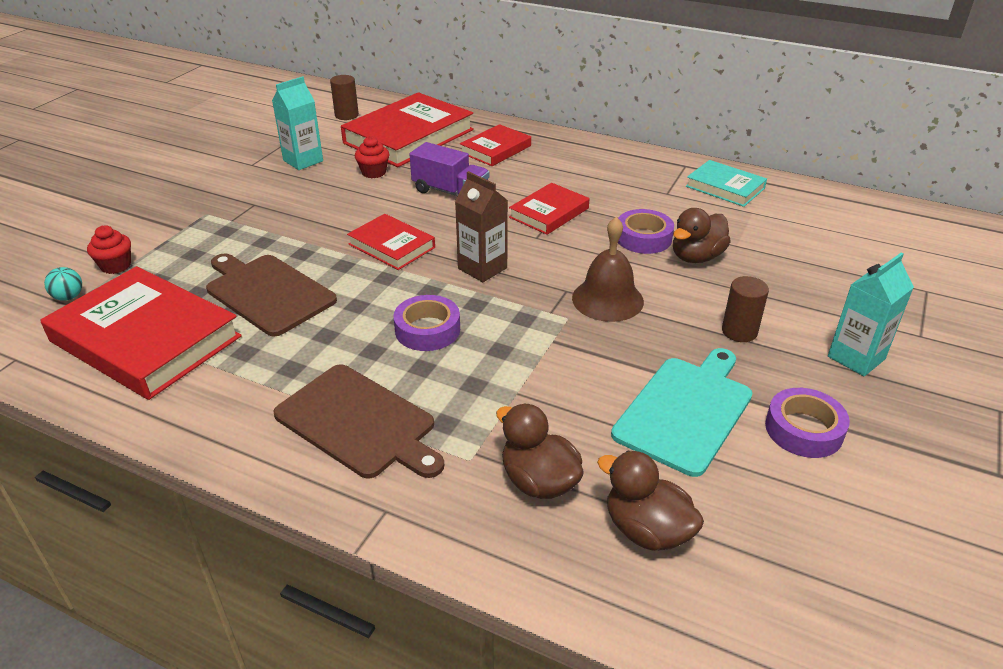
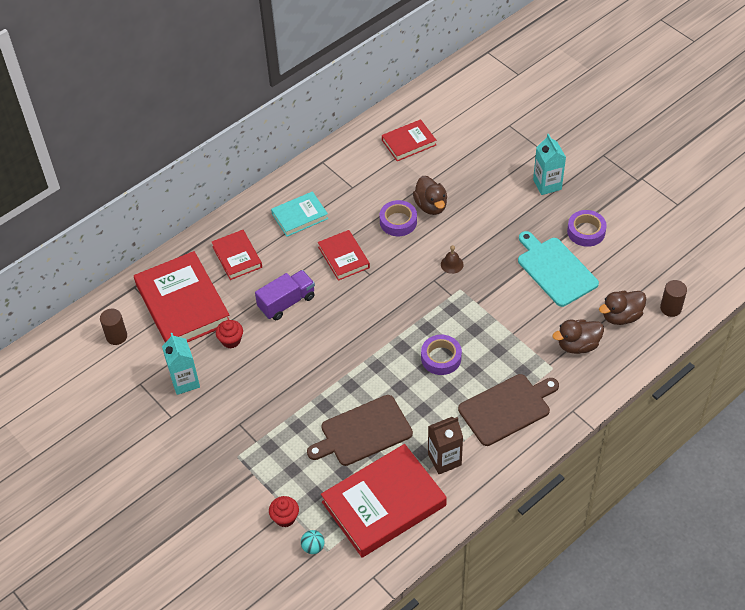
camera: 65 degrees left, 15 degrees up
red book [347,214,435,270] -> red book moved to [382,119,436,161]
brown carton [455,171,508,282] -> brown carton moved to [428,417,463,474]
brown bell [572,217,644,322] -> brown bell [441,245,464,274], size x0.52
turquoise book [686,160,767,207] -> turquoise book moved to [271,191,328,237]
brown cylinder [722,276,769,342] -> brown cylinder moved to [660,280,687,317]

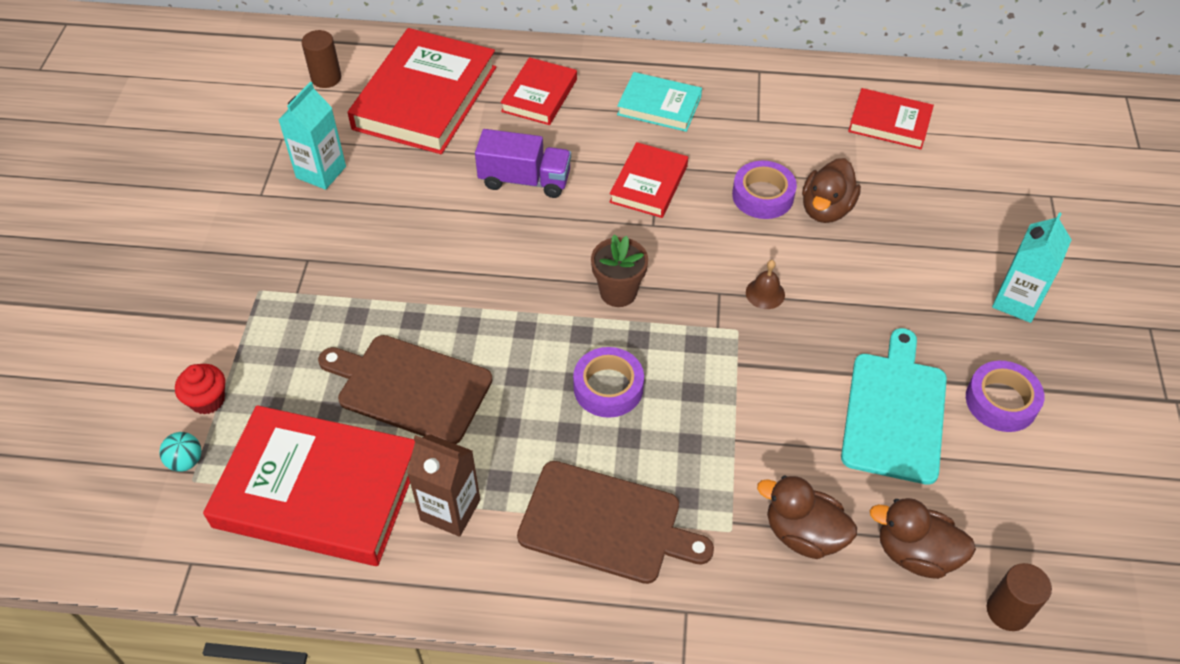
camera: 45 degrees right, 0 degrees up
red cupcake [216,320,243,348] -> none
none -> brown flower pot [591,235,648,307]

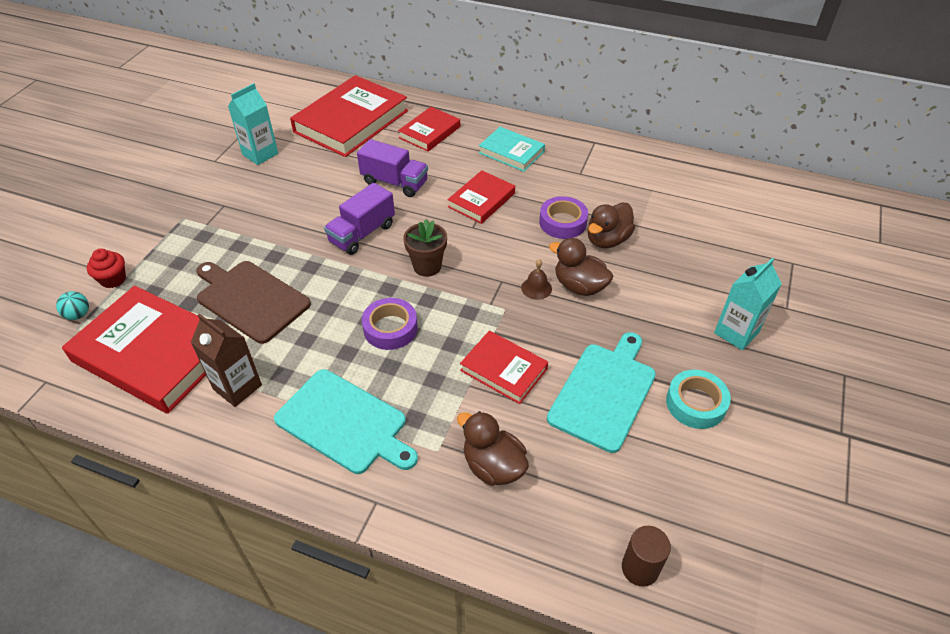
camera: 15 degrees right, 5 degrees down
brown cylinder [301,30,342,88] -> none
brown cutting board [517,461,714,584] -> turquoise cutting board [274,369,418,474]
red book [848,88,934,149] -> red book moved to [460,331,548,404]
brown duck [870,498,976,579] -> brown duck moved to [549,238,613,296]
purple tape [966,361,1044,432] -> turquoise tape [666,370,731,429]
none -> purple truck [324,183,395,255]

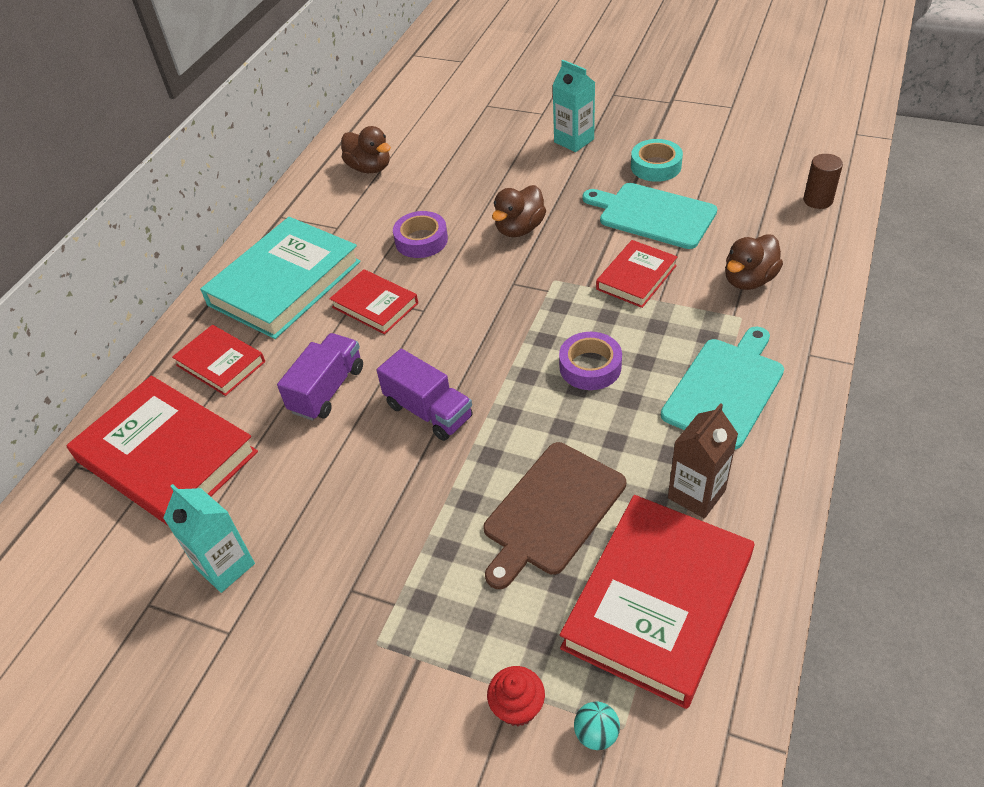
camera: 85 degrees left, 0 degrees up
brown flower pot [403,219,447,277] -> none
turquoise book [479,127,545,172] -> turquoise book [200,217,361,339], size x1.86
brown bell [521,259,552,300] -> none
brown duck [588,203,635,248] -> brown duck moved to [341,126,391,173]

